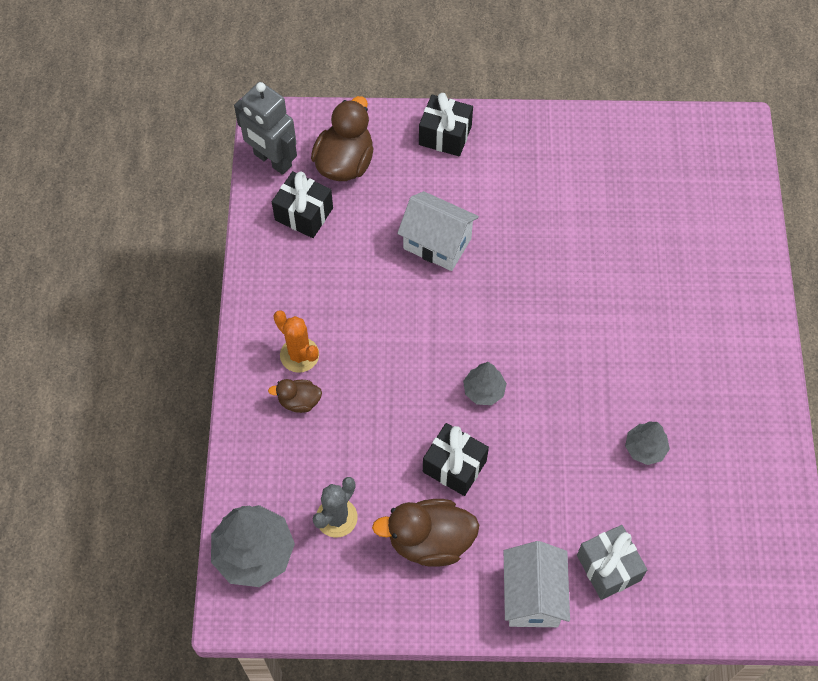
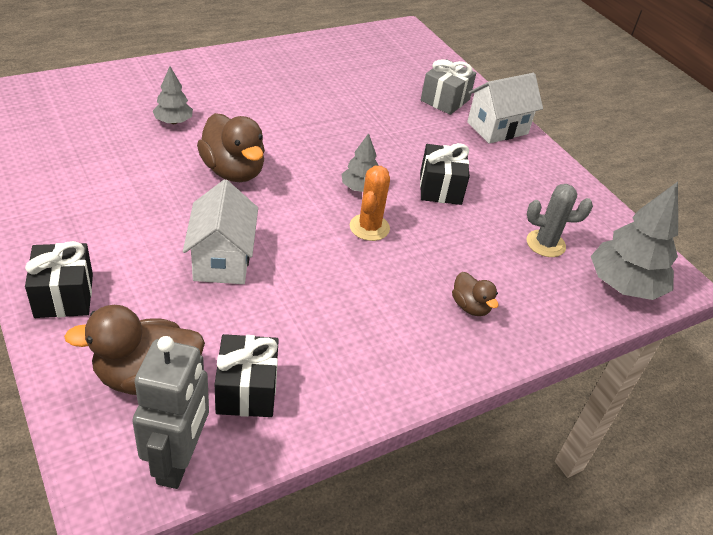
camera: 125 degrees left, 20 degrees down
orange cactus [273,310,319,373] -> orange cactus moved to [350,166,390,241]
brown duck [372,499,479,567] -> brown duck moved to [197,113,265,182]
grey tree [625,422,670,465] -> grey tree moved to [153,66,193,124]

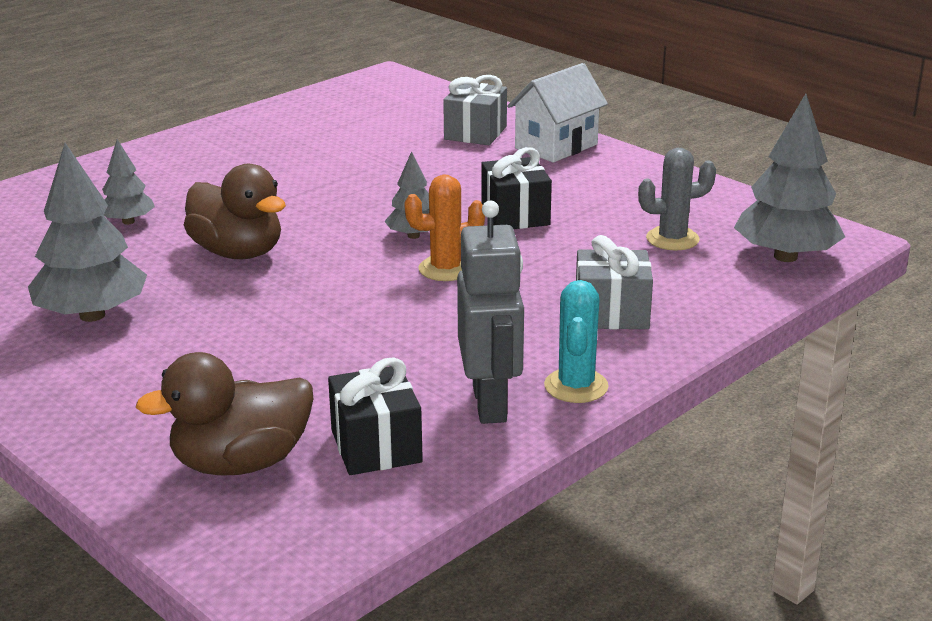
camera: 10 degrees left, 15 degrees down
black gift [25,241,93,318] -> none
grey robot [132,336,209,489] -> grey robot moved to [457,201,524,424]
white house [183,180,258,284] -> none
orange cactus [350,166,390,241] -> orange cactus turned 75 degrees clockwise [404,174,485,281]
brown duck [452,272,499,316] -> grey gift [576,235,653,329]
none -> grey tree [28,143,147,322]
none -> turquoise cactus [544,280,609,403]

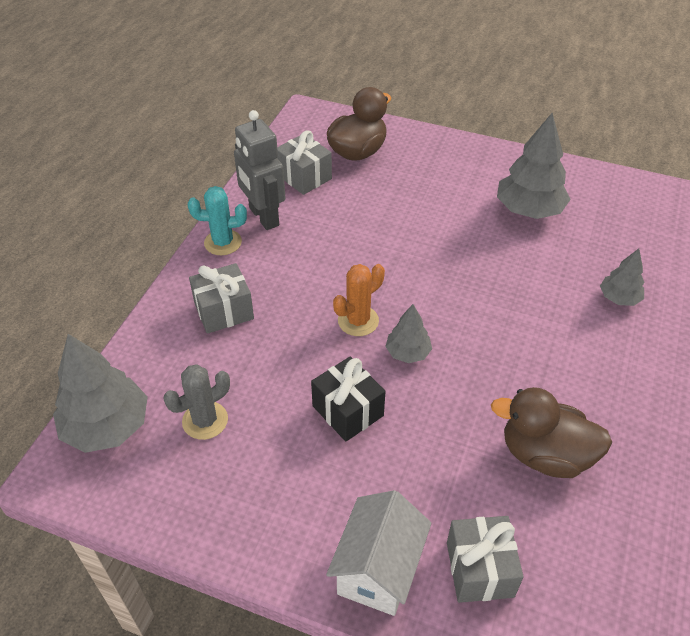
camera: 155 degrees right, 20 degrees up
brown duck [184,164,286,259] -> brown duck moved to [491,387,612,478]
black gift [328,357,423,475] -> grey gift [277,130,332,195]
turquoise cactus [544,280,609,403] -> turquoise cactus turned 75 degrees counterclockwise [188,186,247,255]

